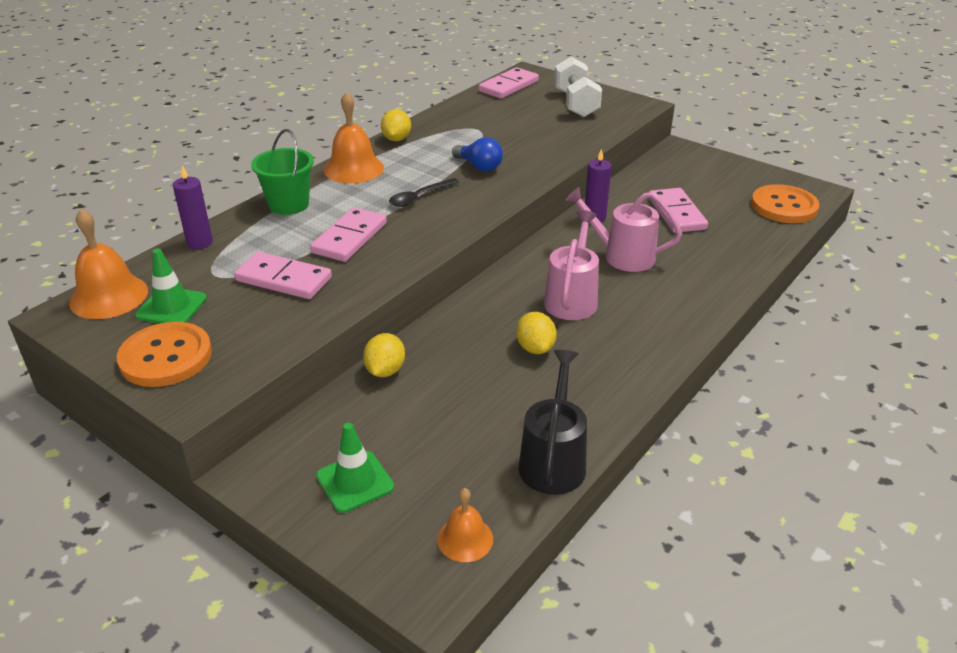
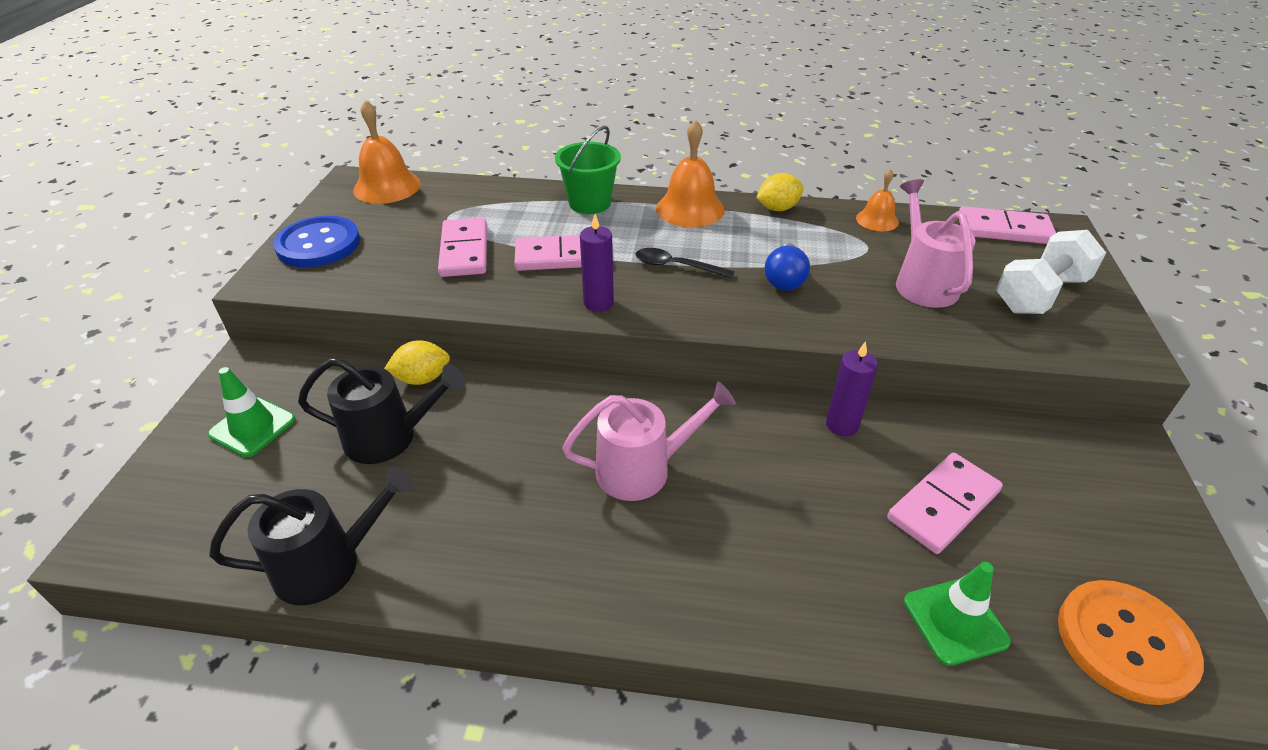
camera: 60 degrees right, 5 degrees up
orange button [117,322,212,387] -> blue button [273,216,360,267]
green traffic cone [135,249,207,324] -> green traffic cone moved to [904,562,1011,666]
purple candle [173,166,213,249] -> purple candle moved to [580,214,614,312]
orange bell [437,488,493,562] -> orange bell moved to [856,168,899,231]
yellow lemon [516,312,557,354] -> none
pink watering can [565,187,682,272] -> pink watering can moved to [896,179,976,308]
none -> black watering can [298,358,465,464]

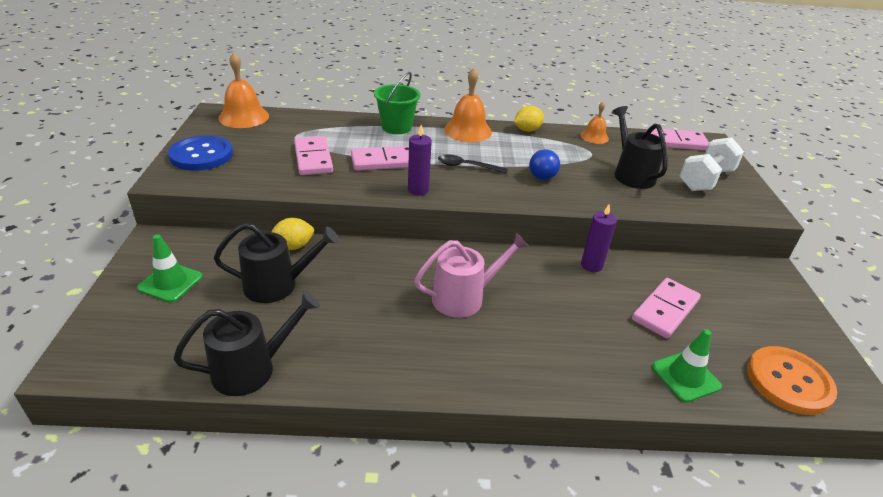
camera: 10 degrees left, 5 degrees down
pink watering can [896,179,976,308] -> black watering can [612,106,668,189]

